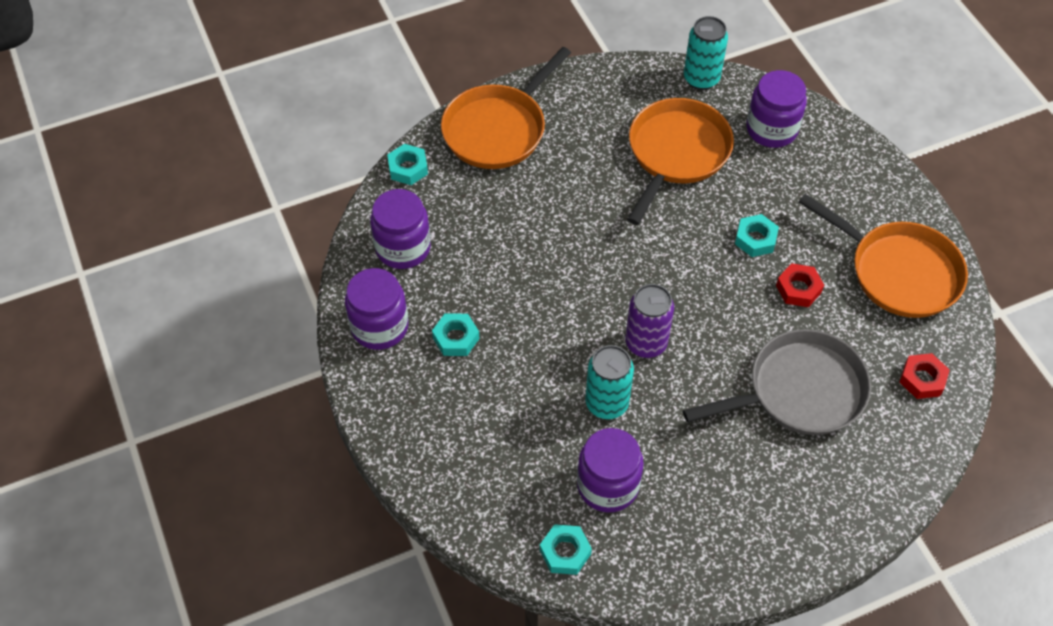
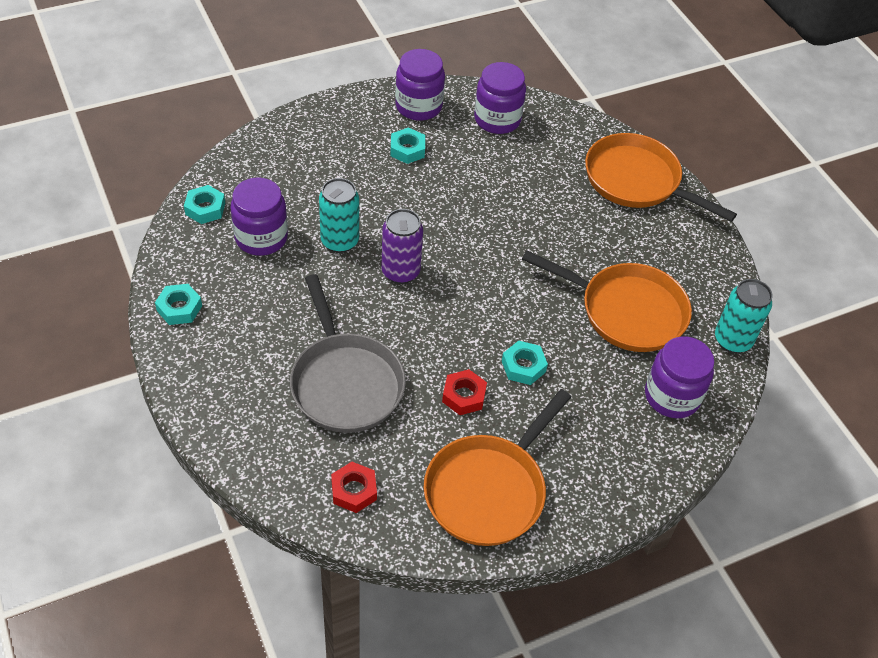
camera: 85 degrees right, 5 degrees down
turquoise nut [387,144,428,185] -> turquoise nut moved to [155,284,202,325]

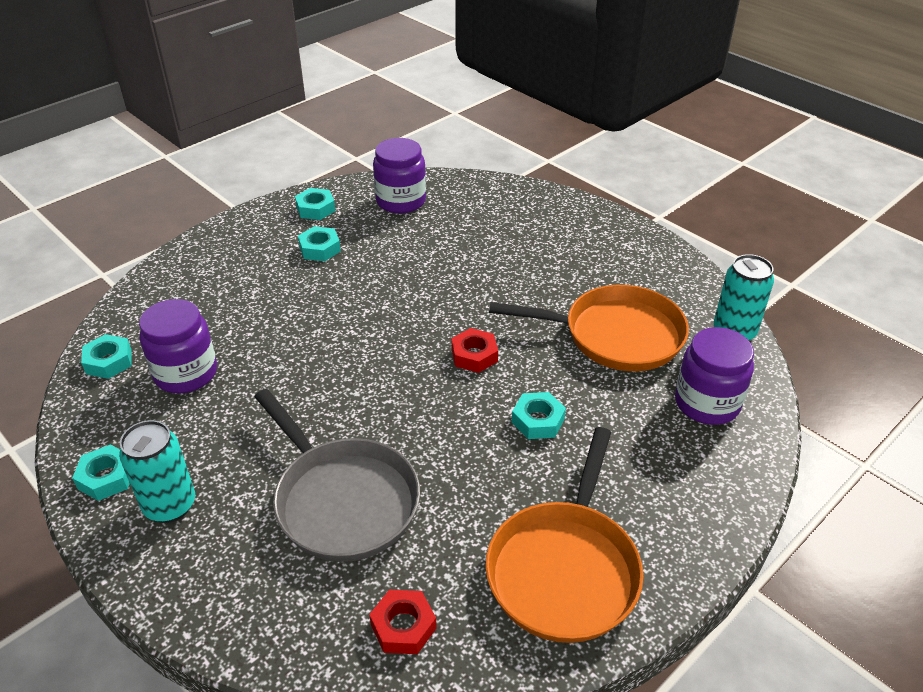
camera: 15 degrees left, 10 degrees down
turquoise can [319,178,359,253] -> turquoise can moved to [119,420,195,523]
purple can [381,209,423,284] -> none
purple jar [395,49,445,121] -> turquoise nut [295,188,335,220]
red nut [442,369,487,415] -> red nut moved to [451,328,498,373]
orange pan [585,133,737,222] -> none

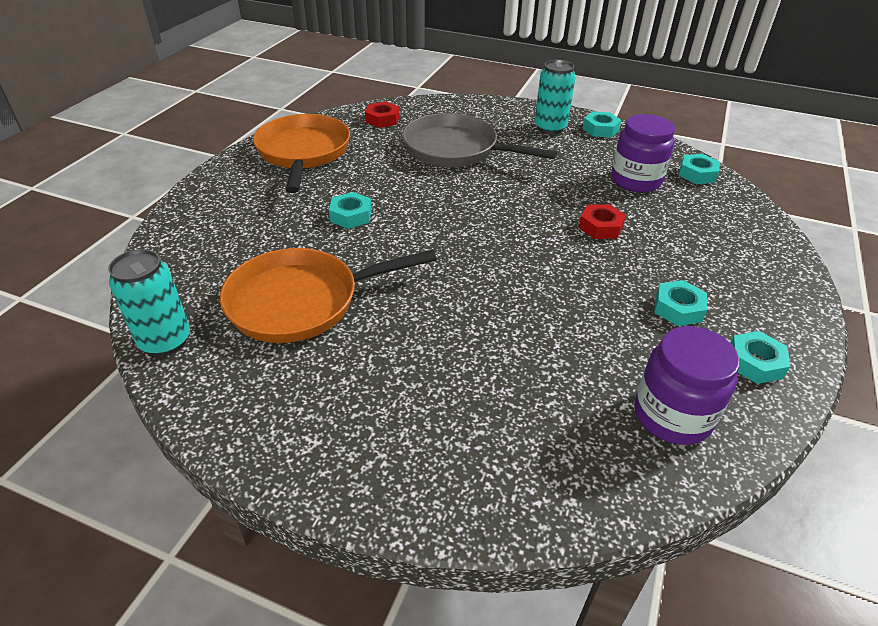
camera: 155 degrees right, 0 degrees up
red nut [451,328,498,373] -> red nut moved to [579,204,626,239]
purple jar [675,327,754,425] -> none

